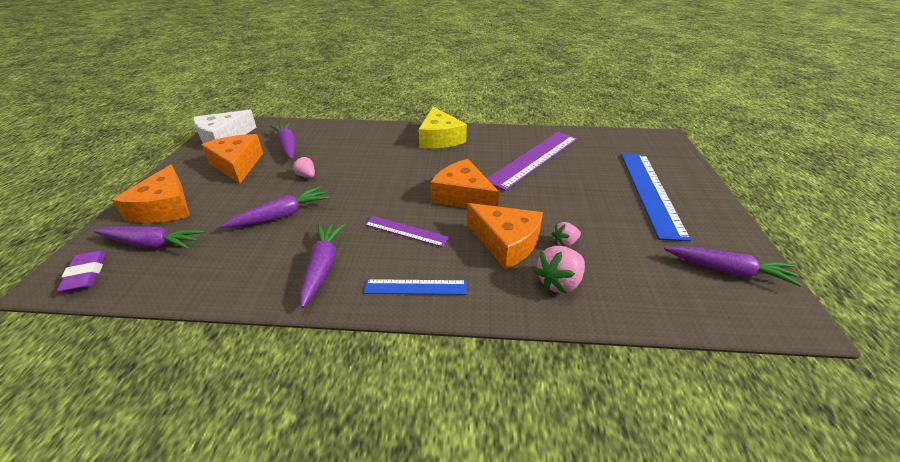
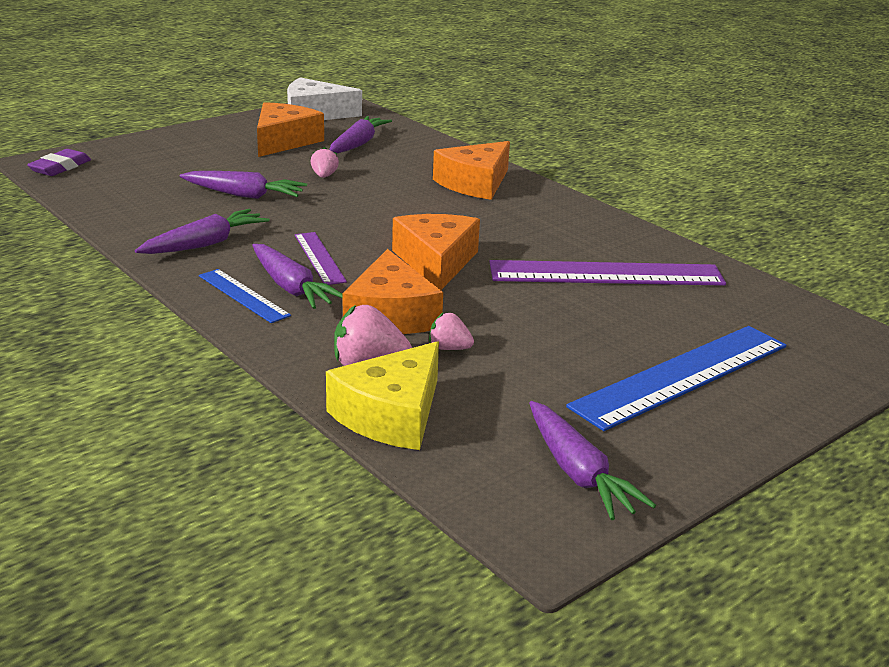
camera: 45 degrees right, 10 degrees down
purple carrot [94,226,204,249] -> purple carrot moved to [252,244,343,309]
orange cheese [112,164,190,223] -> orange cheese moved to [433,141,510,200]
yellow cheese [418,107,467,148] -> yellow cheese moved to [326,341,439,450]

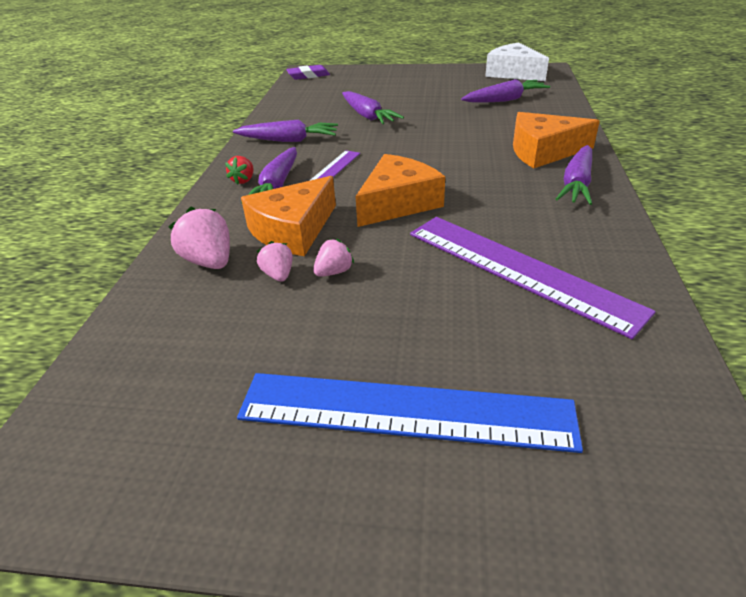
camera: 50 degrees right, 10 degrees up
blue ruler [199,269,291,323] -> red strawberry [225,156,254,185]
orange cheese [257,102,324,157] -> none
pink strawberry [310,147,339,178] -> pink strawberry moved to [313,239,354,277]
yellow cheese [326,341,439,450] -> none
purple carrot [529,401,656,520] -> purple carrot moved to [556,145,592,205]

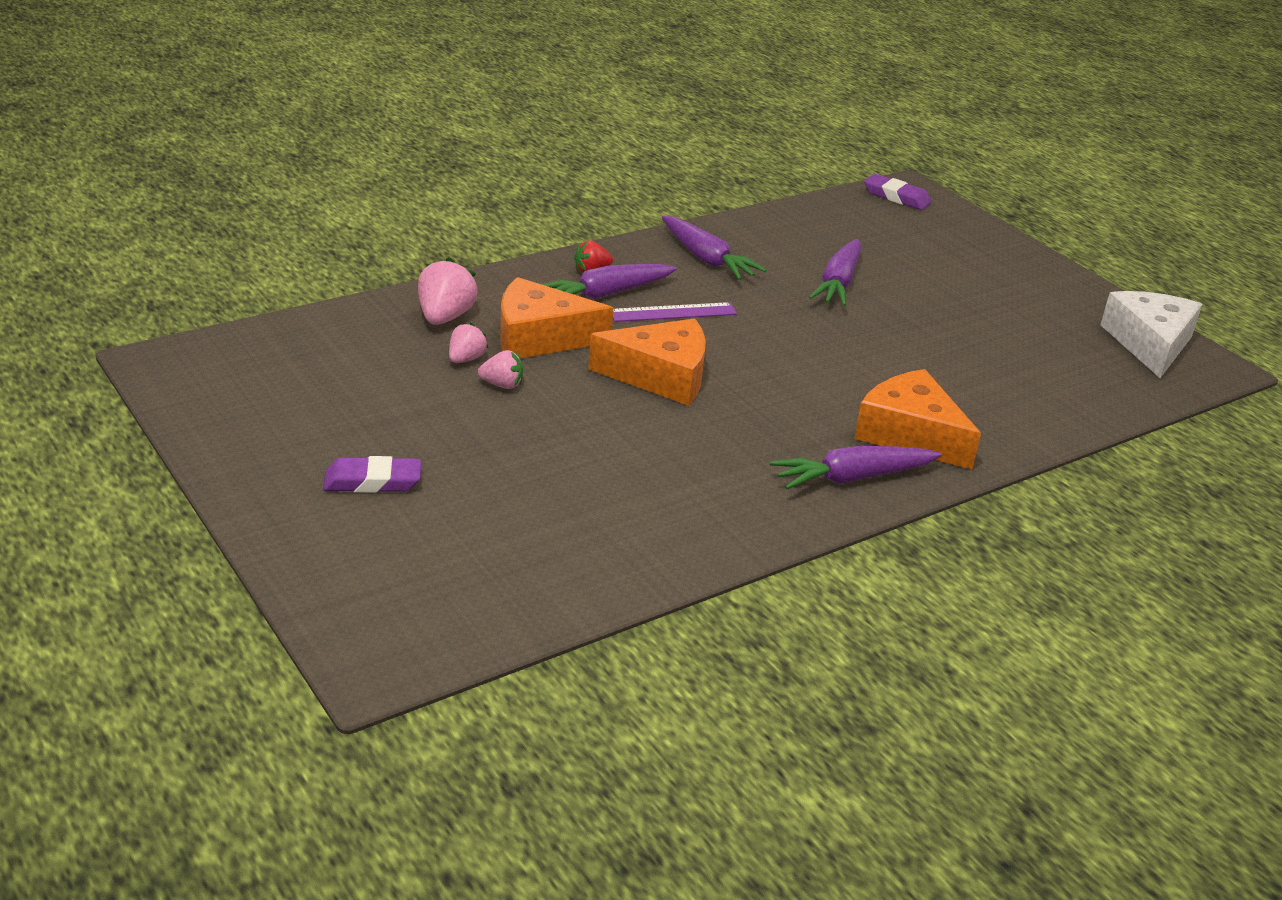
camera: 45 degrees right, 5 degrees down
blue ruler [237,373,583,453] -> purple eraser [323,456,421,493]
purple ruler [410,217,656,339] -> none
purple carrot [461,79,550,103] -> none

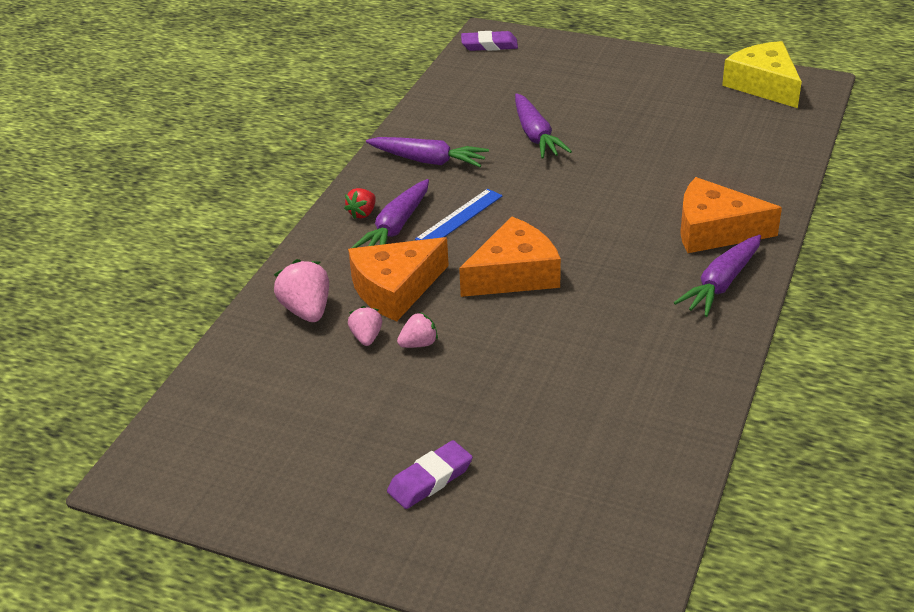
camera: 30 degrees left, 5 degrees up
purple ruler [613,302,737,322] -> blue ruler [415,189,503,240]
white cheese [1101,291,1202,378] -> yellow cheese [722,41,802,108]

